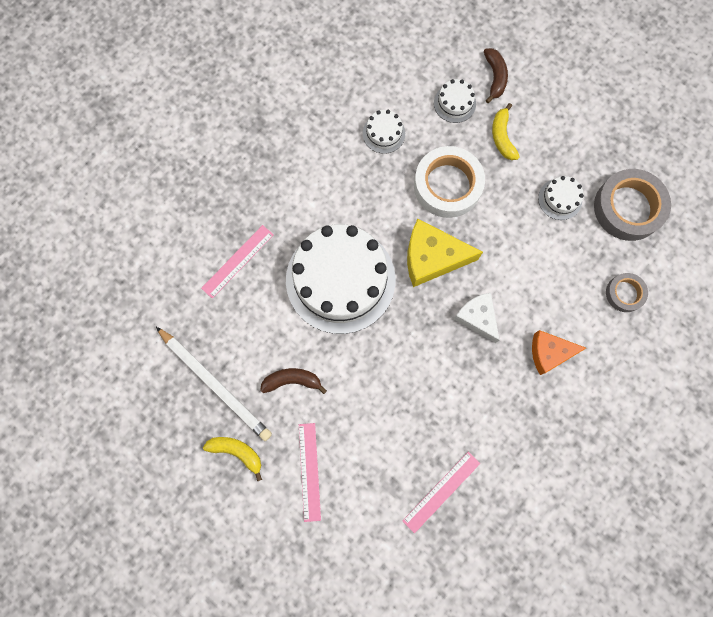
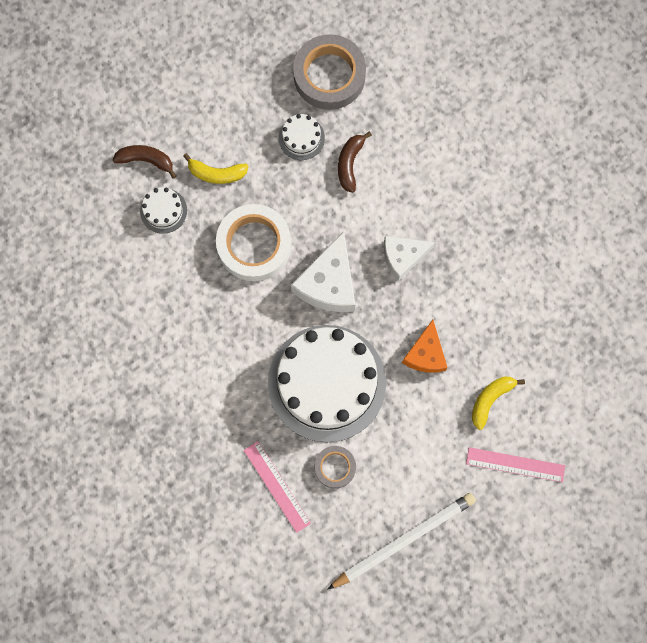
camera: 75 degrees left, 0 degrees up
yellow banana [203,437,262,481] -> yellow banana moved to [472,377,525,430]
brown banana [260,368,327,394] -> brown banana moved to [338,132,372,193]
white cake [363,110,405,154] -> none
pink ruler [402,452,480,533] -> none
yellow cheese [407,219,483,287] -> white cheese [291,231,355,312]
orange cheese [532,330,586,375] -> orange cheese moved to [402,320,448,373]
grey tape [606,273,648,312] -> grey tape moved to [315,446,356,488]

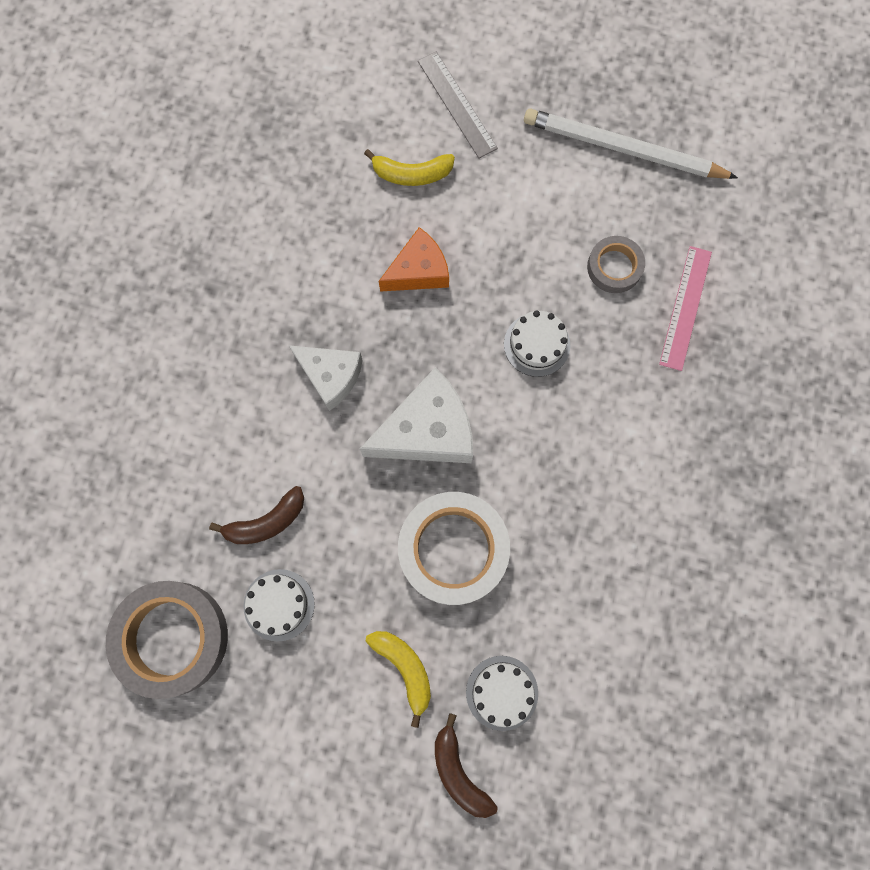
camera: 130 degrees left, 0 degrees up
white cake [268,325,386,442] -> white cake [504,310,570,377], size x0.41
pink ruler [466,447,565,482] -> grey ruler [418,52,498,158]

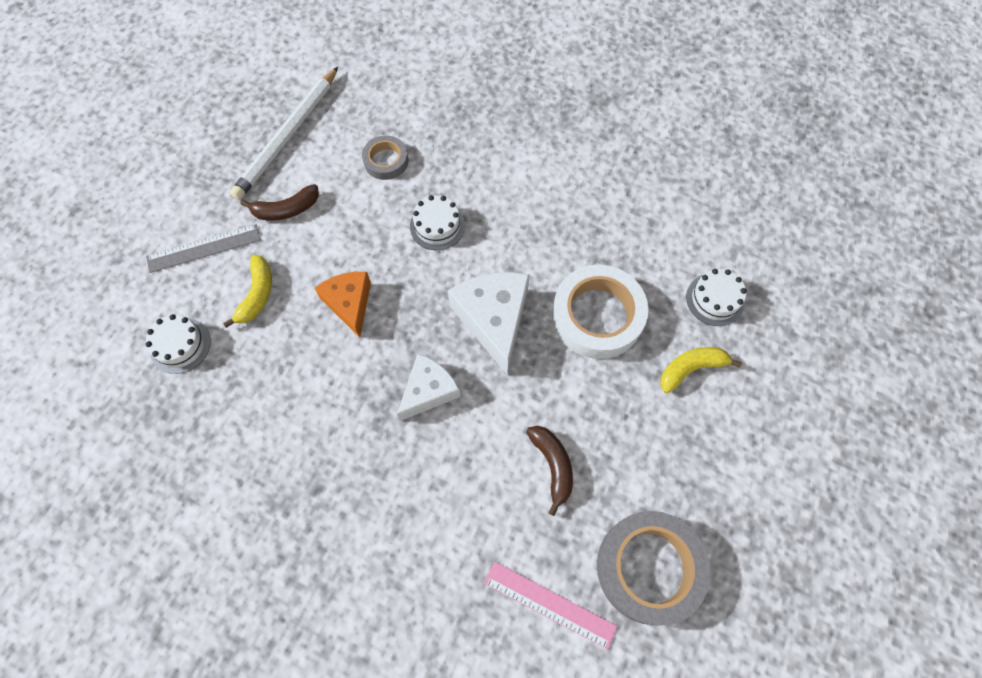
camera: 80 degrees left, 10 degrees down
white cake [244,569,315,642] -> white cake moved to [146,314,211,374]
brown banana [435,713,498,818] -> brown banana moved to [241,184,319,221]
pink ruler [659,246,712,371] -> pink ruler moved to [484,561,617,650]

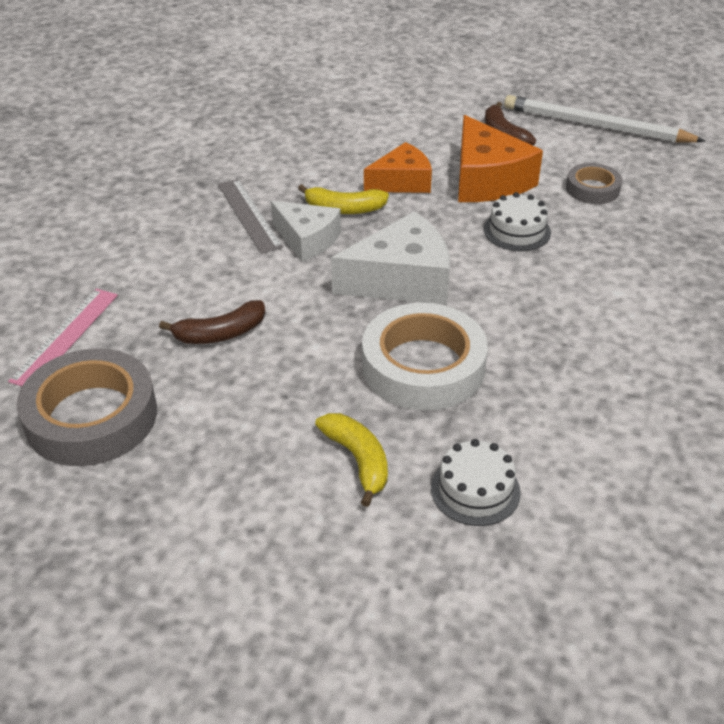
camera: 85 degrees right, 25 degrees down
grey ruler [146,224,261,273] -> grey ruler moved to [218,179,283,254]
white cake [146,314,211,374] -> none
yellow banana [223,255,272,328] -> yellow banana moved to [298,184,389,214]
none -> orange cheese [458,115,543,202]

